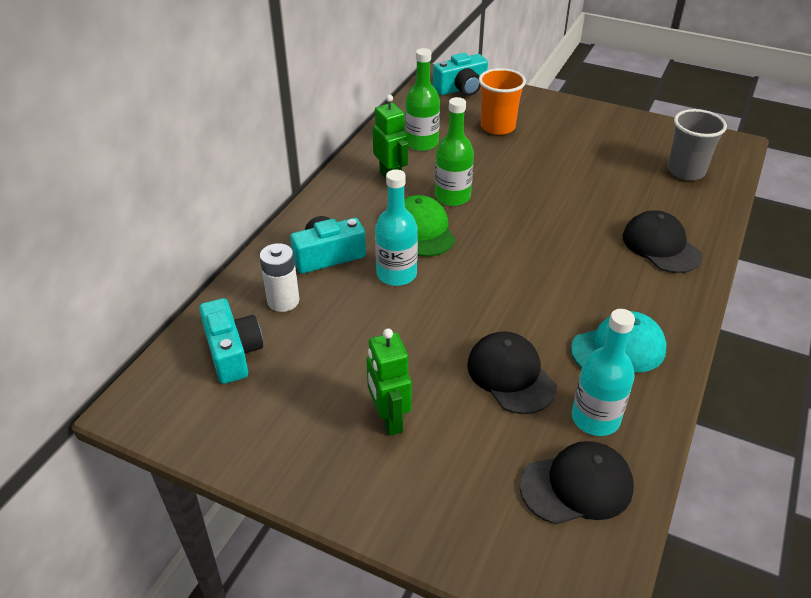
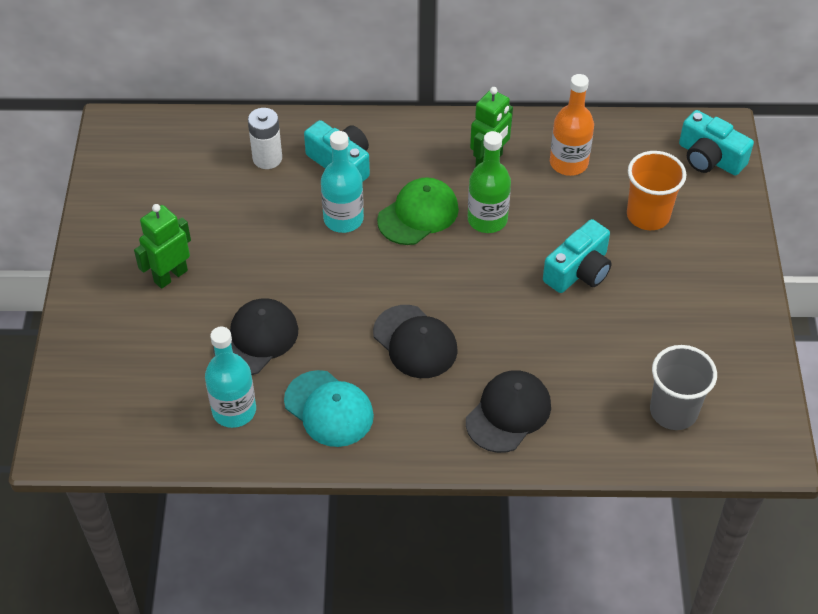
camera: 65 degrees right, 10 degrees up
turquoise camera [199,298,263,384] -> turquoise camera moved to [543,219,612,293]
green bottle [405,48,440,151] -> orange bottle [550,74,594,176]
black cap [520,441,634,524] -> black cap moved to [373,305,458,378]

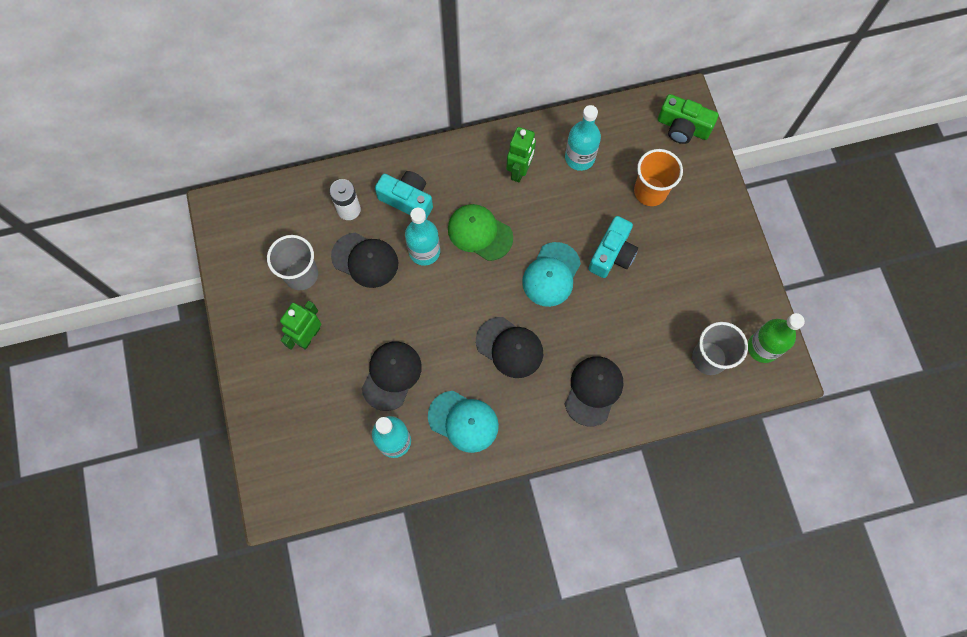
camera: 15 degrees left, 20 degrees up
green cap [377,177,459,245] -> green cap turned 90 degrees counterclockwise [448,204,513,261]
green bottle [468,131,511,233] -> green bottle moved to [748,313,805,363]
orange bottle [550,74,594,176] -> turquoise bottle [565,105,601,171]
turquoise camera [679,110,754,176] -> green camera [658,94,719,144]
none -> grey cup [267,235,318,290]
none -> black cap [331,233,398,288]
none -> turquoise cap [522,242,581,307]

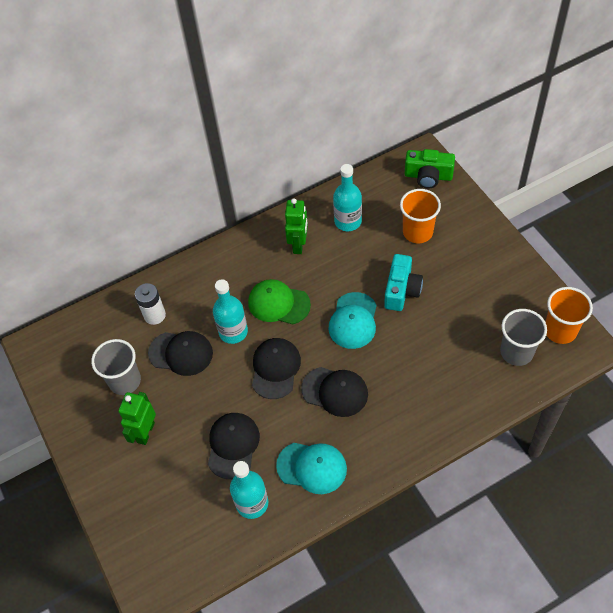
camera: 10 degrees left, 15 degrees down
turquoise camera [375,171,433,219] -> none
black cap [565,356,623,426] -> black cap moved to [252,338,301,399]
green bottle [748,313,805,363] -> orange cup [545,287,593,344]

